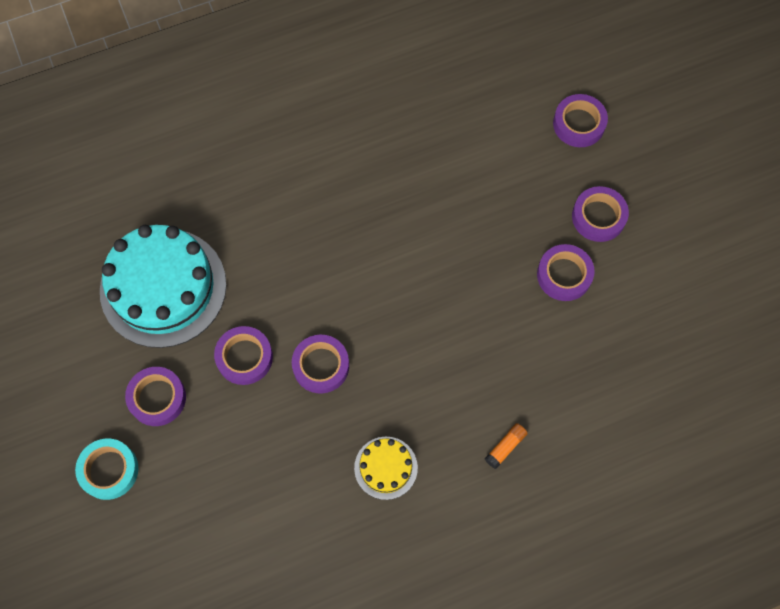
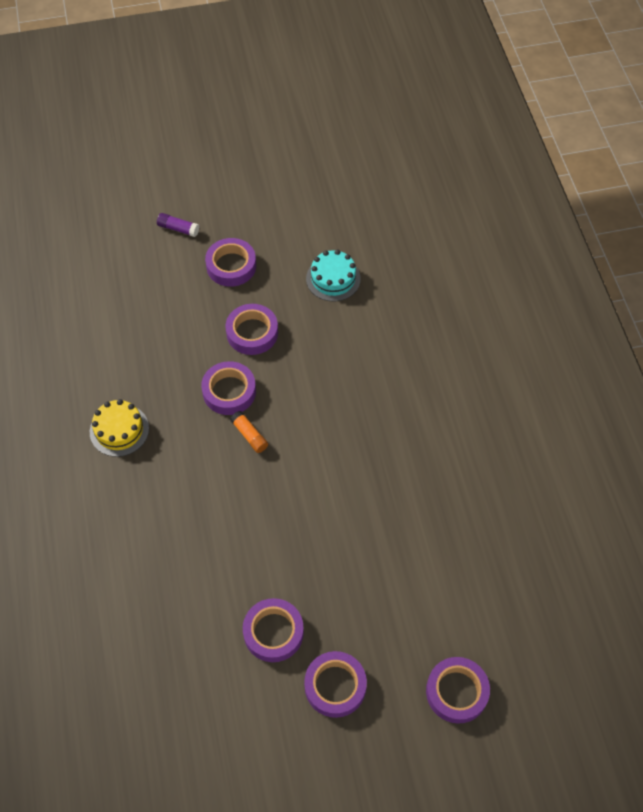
camera: 100 degrees right, 10 degrees down
turquoise tape [75,438,138,500] -> purple glue stick [157,213,199,237]
turquoise cake [100,225,227,348] -> turquoise cake [306,250,361,301], size x0.47
orange glue stick [484,423,528,469] -> orange glue stick moved to [230,411,268,453]

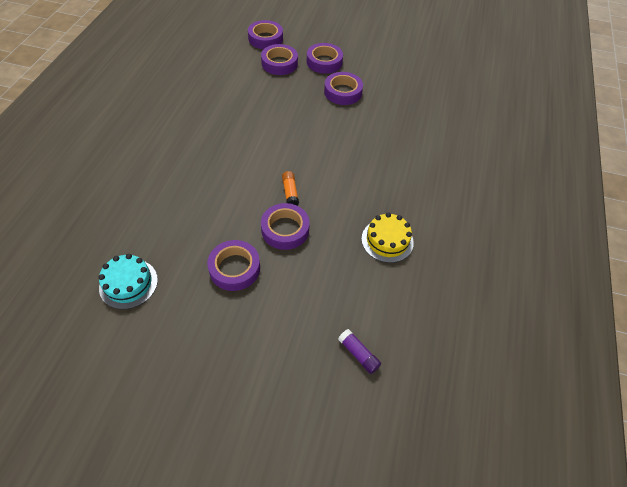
camera: 155 degrees left, 5 degrees down
purple glue stick [157,213,199,237] -> purple glue stick moved to [338,329,381,374]
purple tape [205,238,256,287] -> purple tape moved to [261,44,298,75]

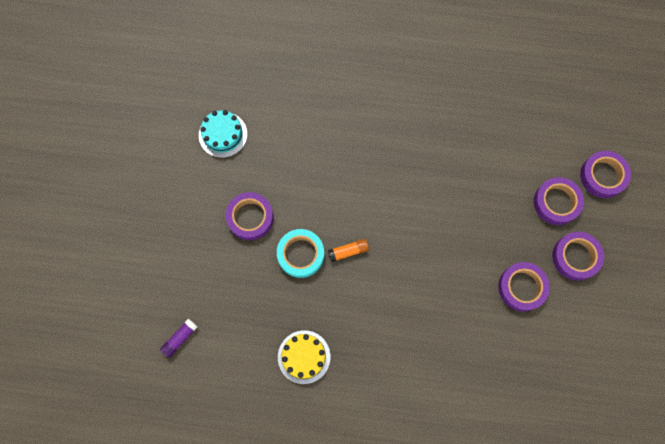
camera: 85 degrees right, 20 degrees up
purple tape [261,203,310,250] -> turquoise tape [277,229,324,278]

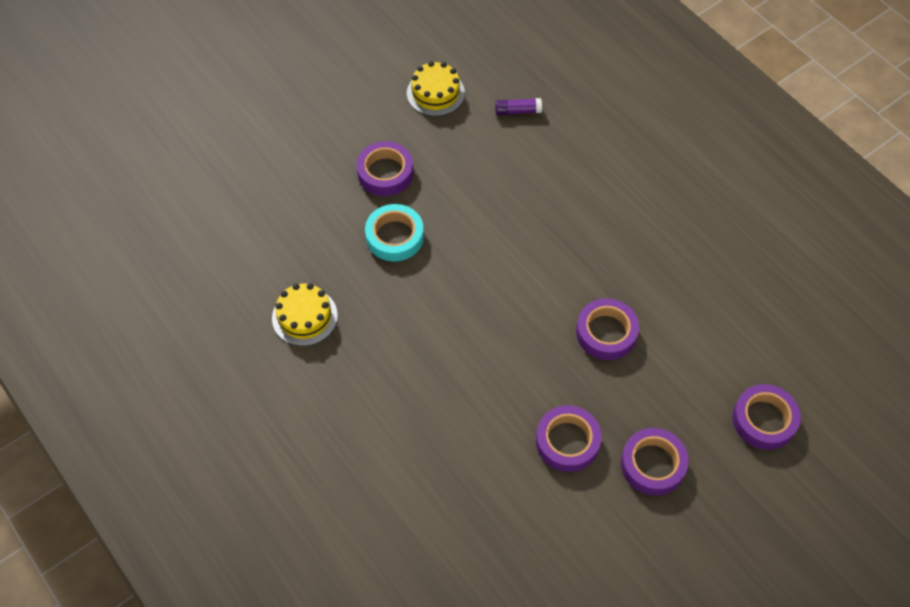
camera: 45 degrees right, 15 degrees down
purple glue stick [160,319,198,358] -> purple glue stick moved to [495,98,542,116]
turquoise cake [199,110,247,158] -> yellow cake [407,61,465,116]
orange glue stick [328,239,369,262] -> none
purple tape [534,177,584,225] -> purple tape moved to [576,298,639,360]

